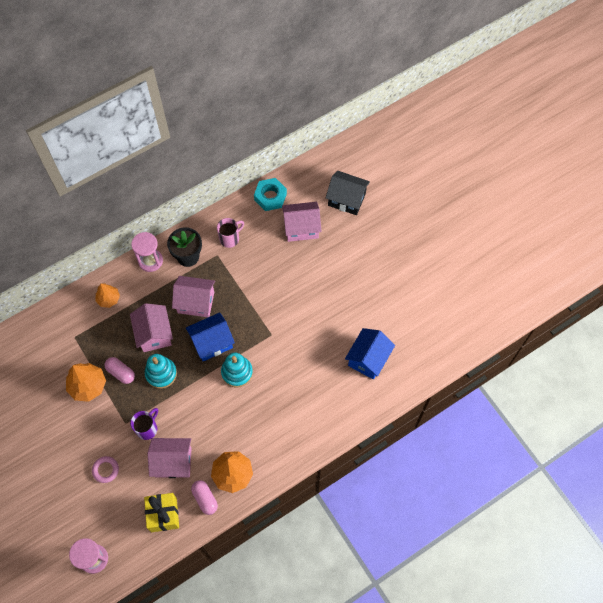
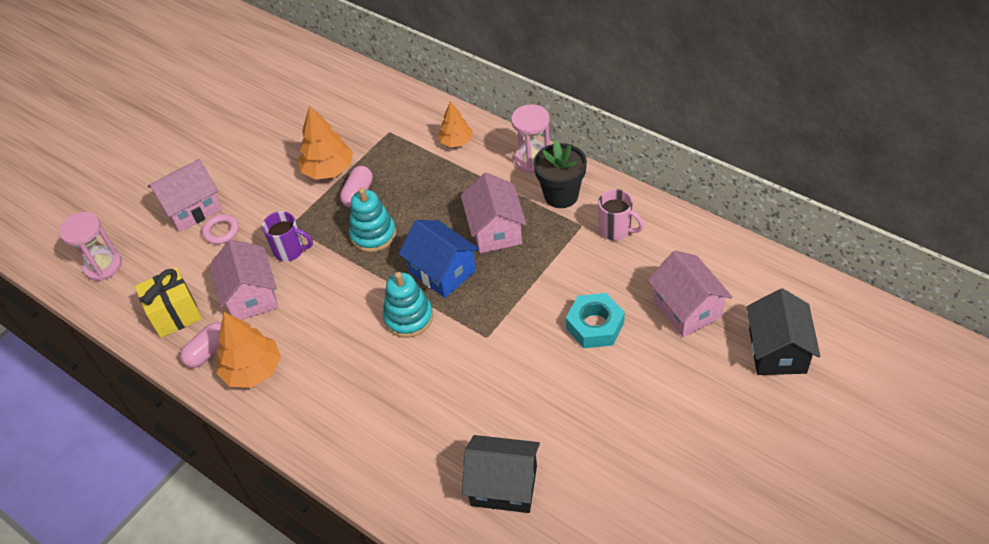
camera: 75 degrees right, 15 degrees down
pink house [130,303,173,352] -> pink house moved to [148,159,222,232]
turquoise nut [254,178,287,211] -> turquoise nut moved to [566,293,625,348]
blue house [345,328,395,380] -> black house [462,435,540,513]

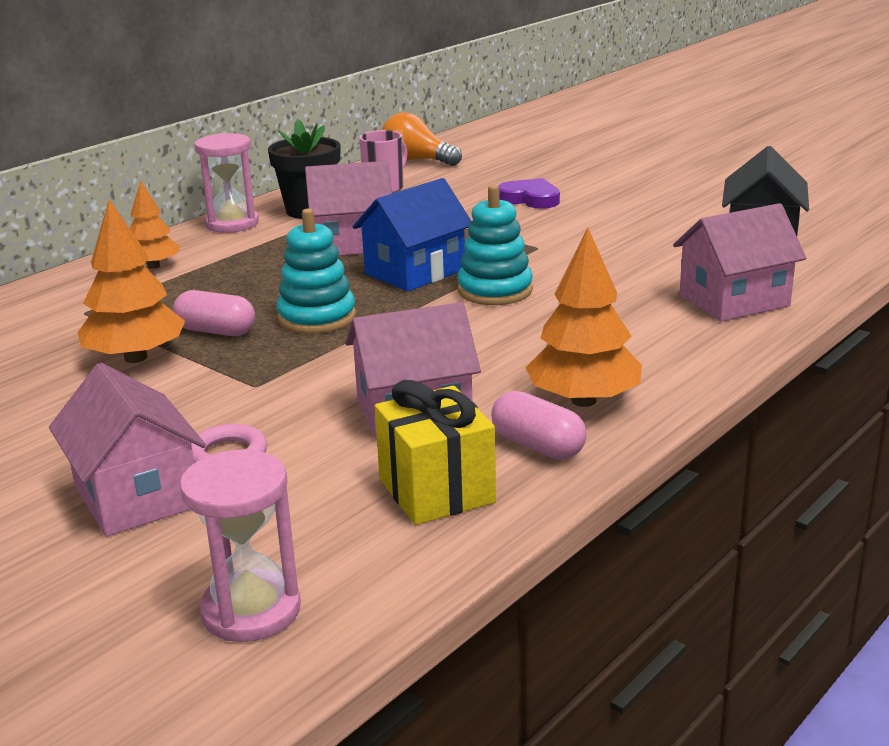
camera: 90 degrees left, 25 degrees down
purple mug [262,211,313,262] -> none
turquoise nut [566,293,625,348] -> purple heart [498,178,560,209]
pink house [648,251,732,337] -> pink house moved to [673,203,806,322]
black house [747,288,820,375] -> none
none -> orange light bulb [382,113,462,166]

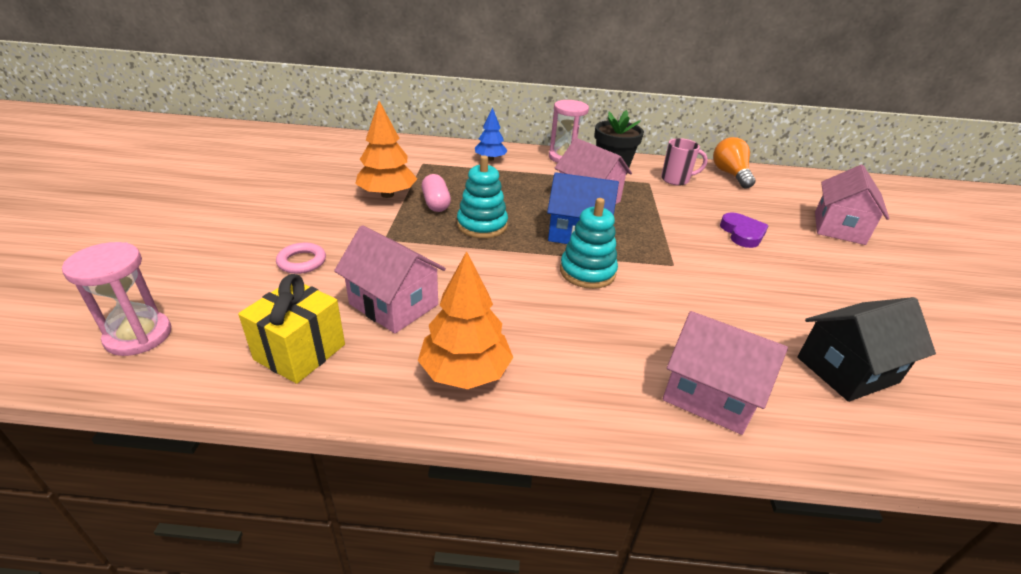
camera: 50 degrees right, 10 degrees up
pink house [49,363,206,537] -> pink house moved to [815,165,889,245]
orange tree [130,181,180,269] -> blue tree [475,107,508,161]
pink capsule [491,391,587,459] -> none

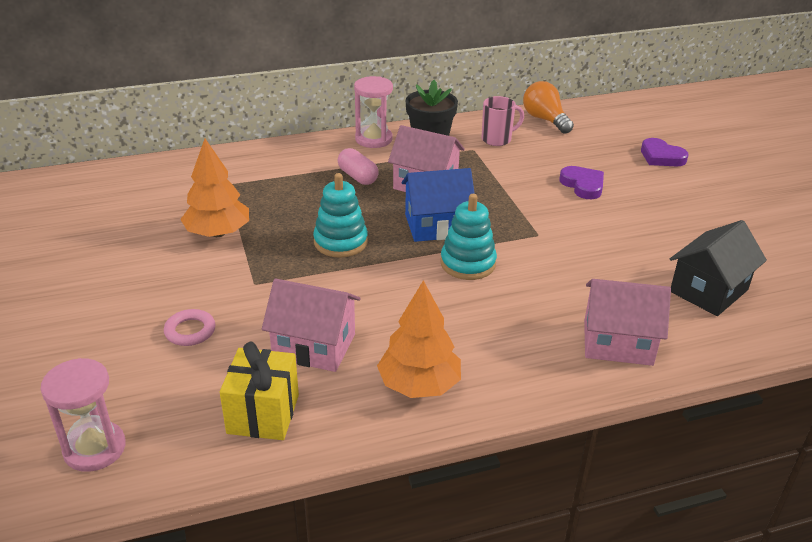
camera: 20 degrees left, 0 degrees up
pink capsule [422,174,451,212] -> pink capsule moved to [338,148,379,185]
blue tree [475,107,508,161] -> none
pink house [815,165,889,245] -> purple heart [641,138,688,166]

